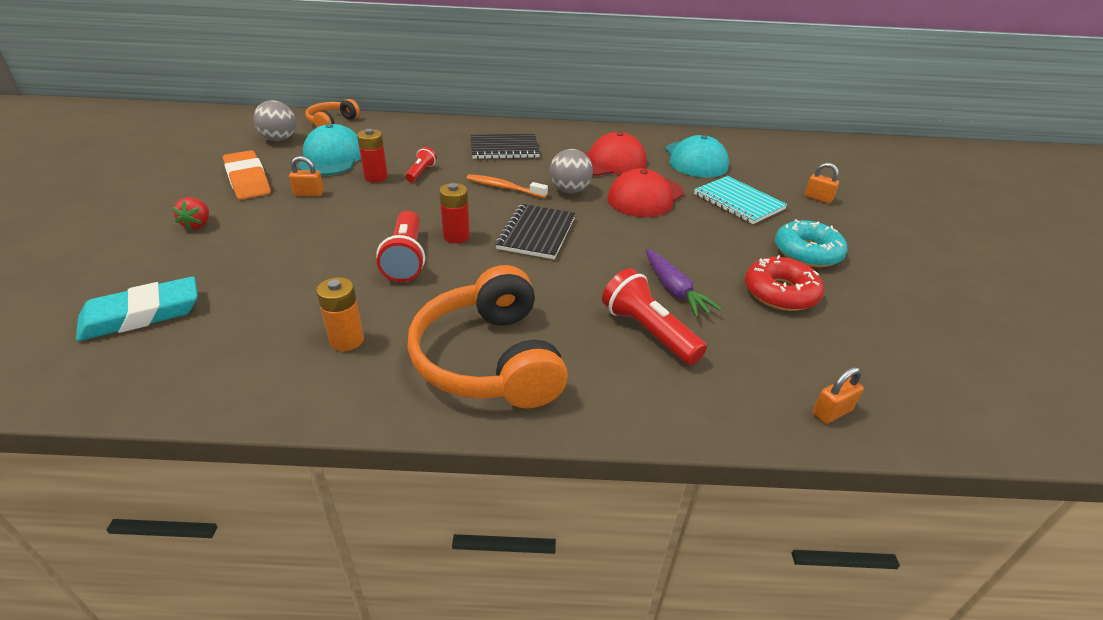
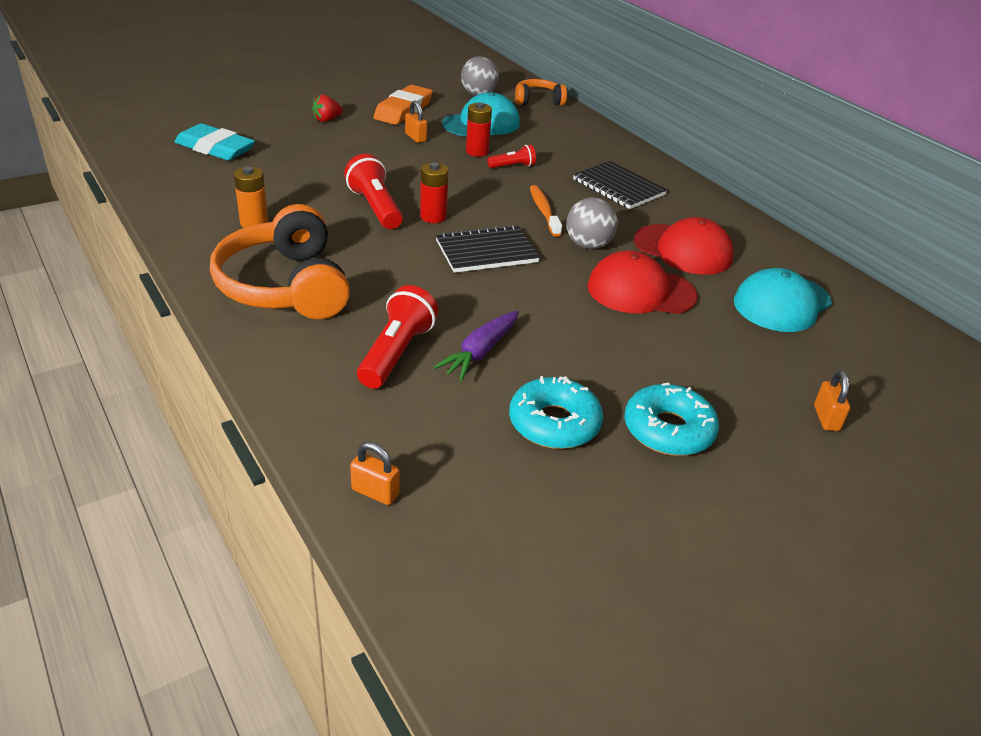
camera: 55 degrees right, 0 degrees up
red flashlight [376,211,425,282] -> red flashlight turned 105 degrees clockwise [344,154,403,229]
orange headphones [407,265,568,408] -> orange headphones turned 60 degrees counterclockwise [210,204,350,319]
turquoise notebook [694,176,788,224] -> none
red donut [745,255,824,311] -> turquoise donut [509,376,603,449]

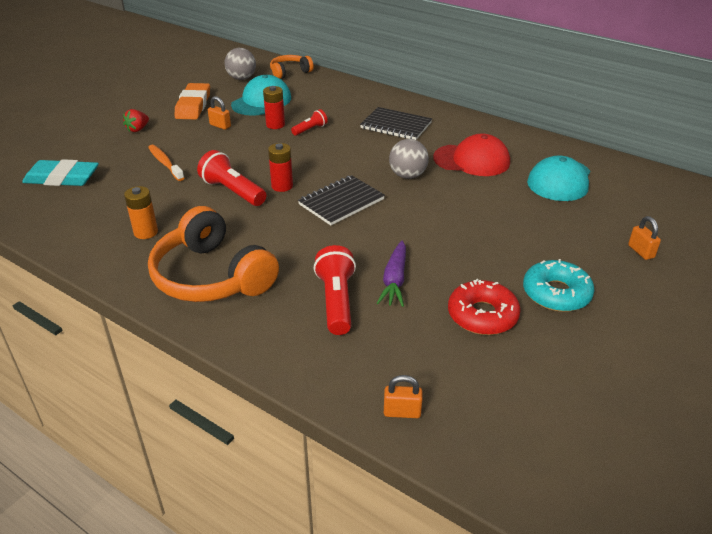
camera: 20 degrees left, 0 degrees up
turquoise donut [509,376,603,449] -> red donut [448,279,521,335]
orange toothbrush [530,185,562,237] -> orange toothbrush moved to [148,145,184,181]
red cap [587,250,698,314] -> none

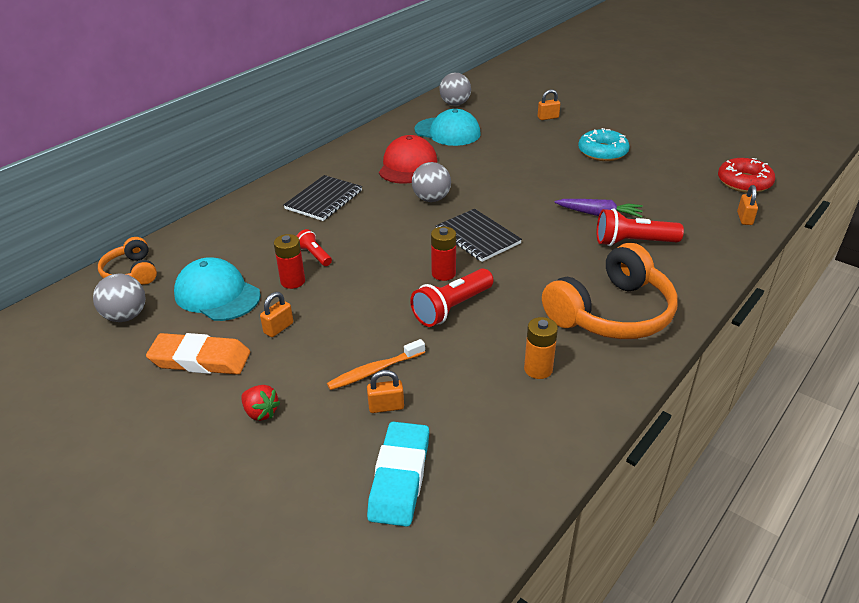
camera: 85 degrees left, 0 degrees up
red donut [448,279,521,335] -> red donut moved to [718,158,775,193]
none -> orange padlock [367,370,404,413]
none -> grey ball [439,73,471,106]

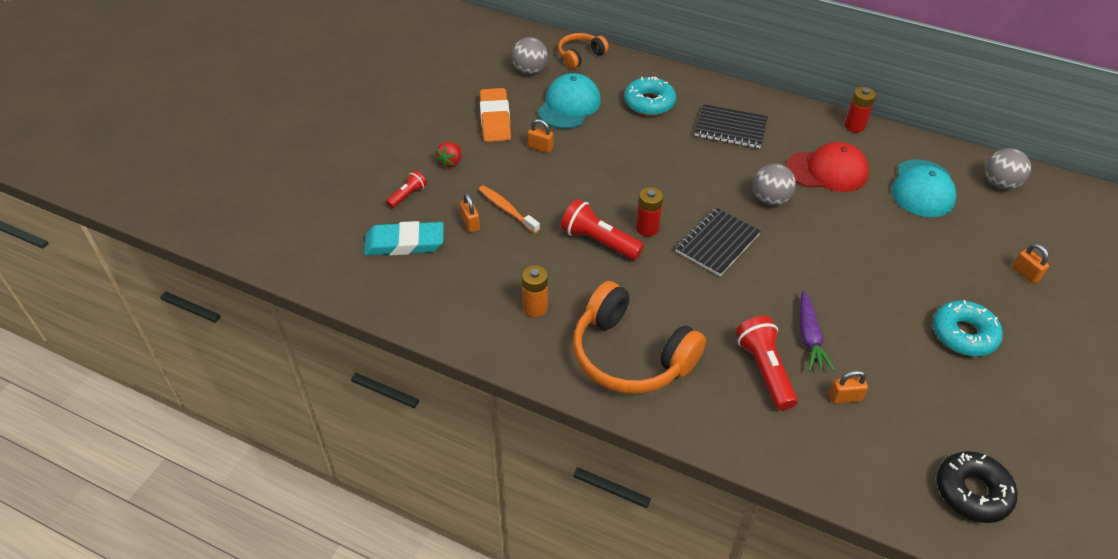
camera: 75 degrees right, 10 degrees up
red battery [274,234,305,289] -> red battery moved to [844,87,876,133]
red flashlight [297,229,332,266] -> red flashlight moved to [386,170,427,208]
red donut [718,158,775,193] -> black donut [937,451,1017,523]
orange padlock [737,185,758,225] -> orange padlock moved to [829,370,868,404]
none -> turquoise donut [624,76,676,116]

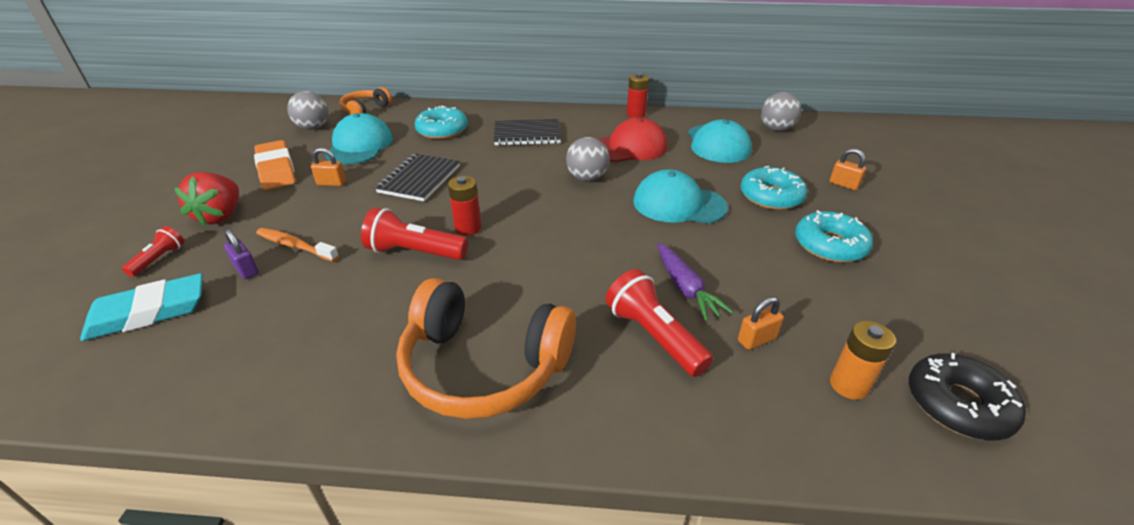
camera: 20 degrees left, 10 degrees down
red strawberry [436,142,461,168] -> red strawberry [174,172,239,226], size x1.69
orange padlock [460,193,480,233] -> purple padlock [224,229,259,279]
orange battery [522,265,548,317] -> orange battery moved to [830,321,896,400]
black notebook [675,208,761,276] -> black notebook moved to [375,154,460,201]
none -> turquoise cap [633,169,728,224]
none -> turquoise donut [740,166,807,210]

